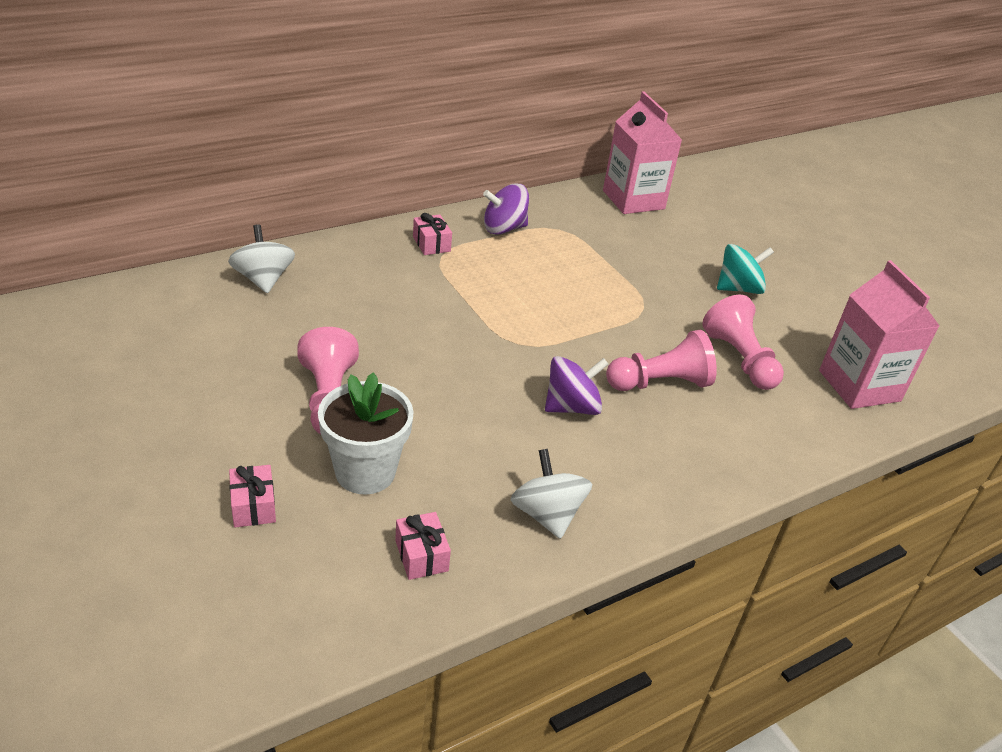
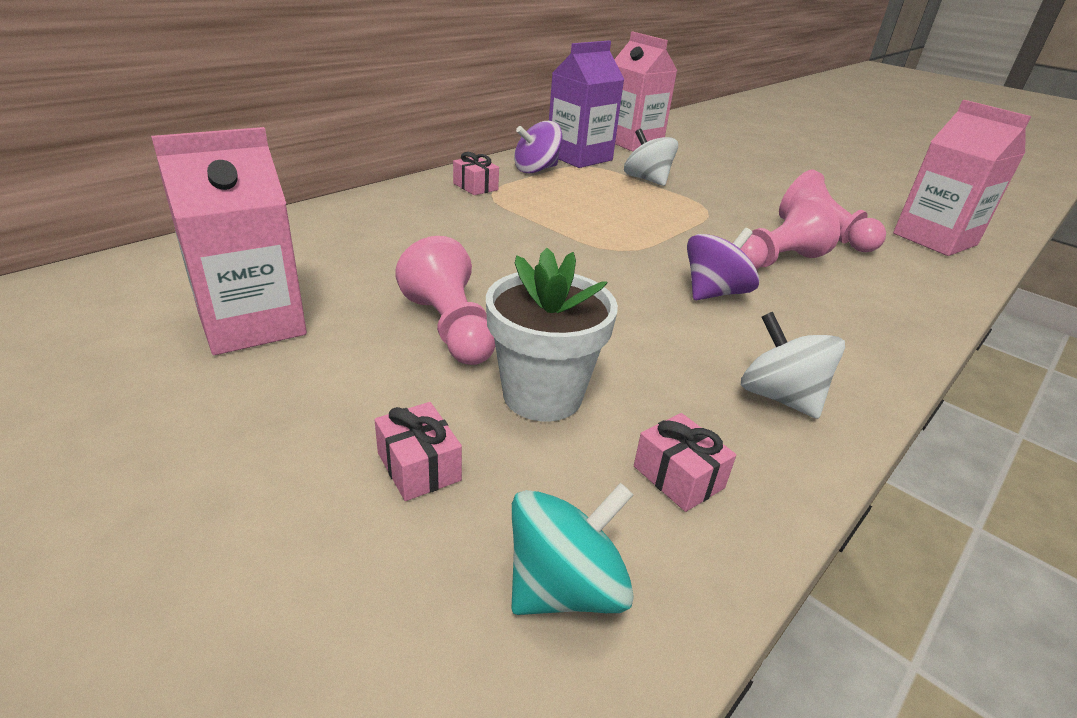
camera: 15 degrees left, 5 degrees down
white spinning top [228,224,295,294] -> white spinning top moved to [624,129,678,186]
turquoise spinning top [717,244,774,294] -> turquoise spinning top moved to [511,483,634,615]
none -> pink carton [151,127,307,355]
none -> purple carton [549,41,625,168]

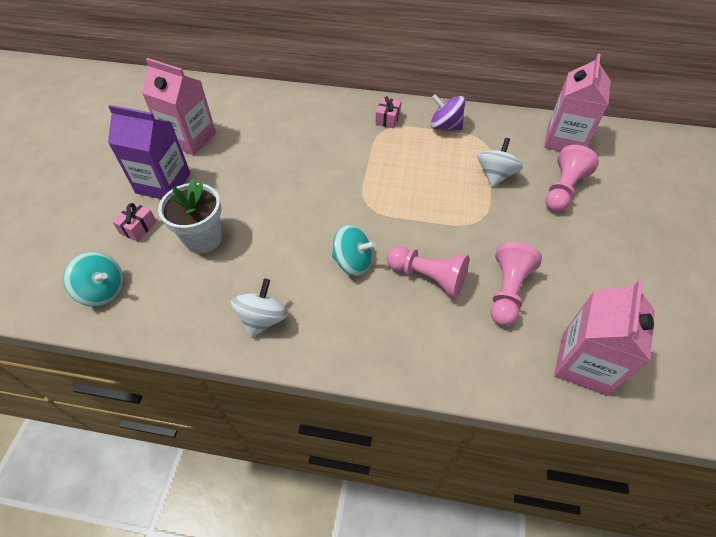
camera: 60 degrees right, 20 degrees up
pink pawn [395,236,495,365] -> pink pawn moved to [545,145,599,212]
purple carton [549,41,625,168] -> purple carton moved to [108,105,191,199]
pink gift [634,413,736,512] -> none
purple spinning top [687,228,759,300] -> turquoise spinning top [332,225,376,276]

